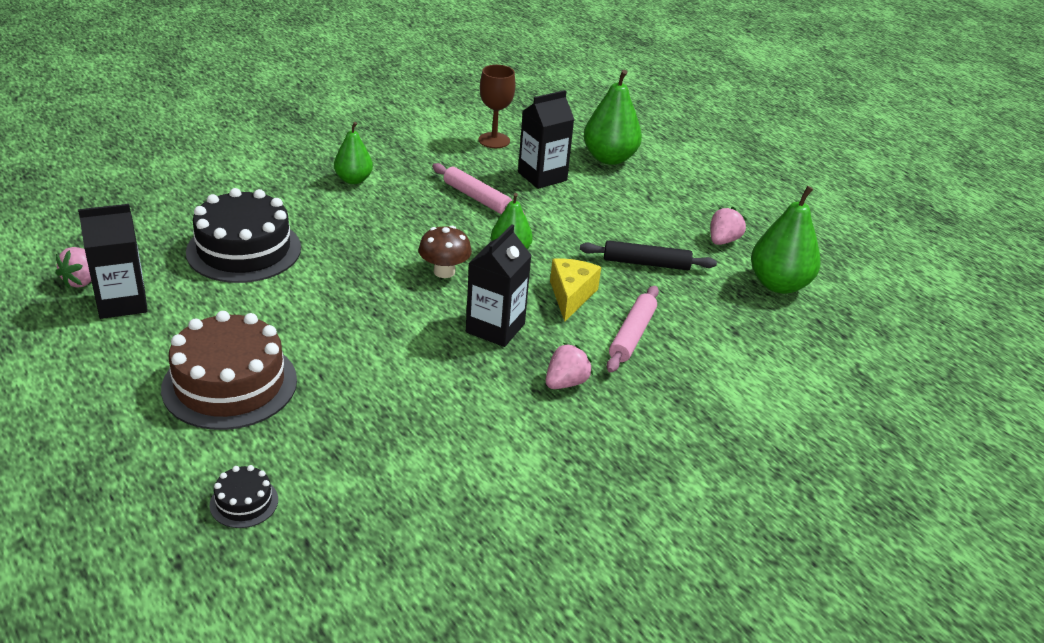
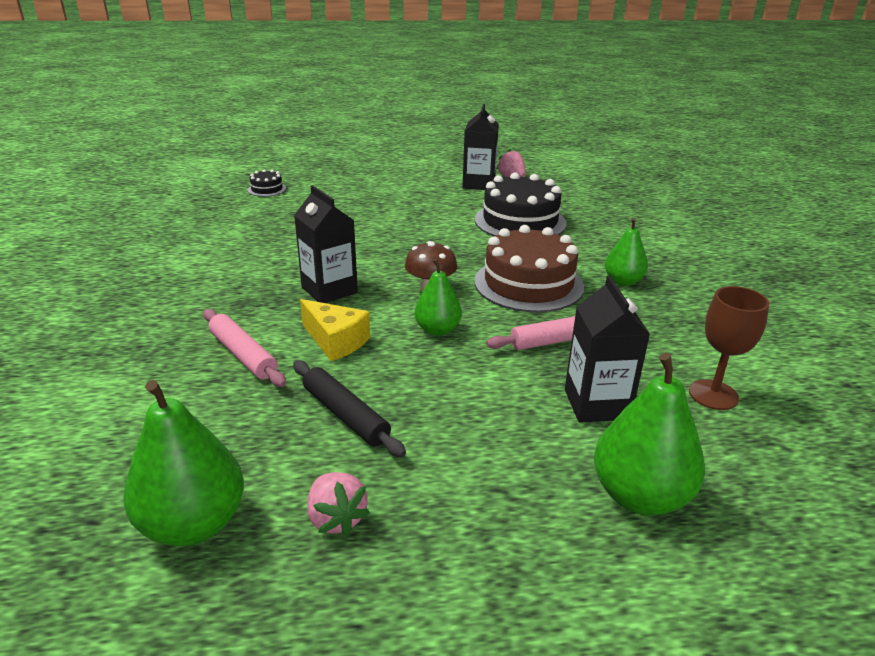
camera: 120 degrees right, 5 degrees down
brown cake [161,311,297,430] -> brown cake moved to [475,225,584,312]
pink strawberry [546,343,593,389] -> none
black rolling pin [580,240,717,270] -> black rolling pin turned 75 degrees counterclockwise [293,360,406,457]

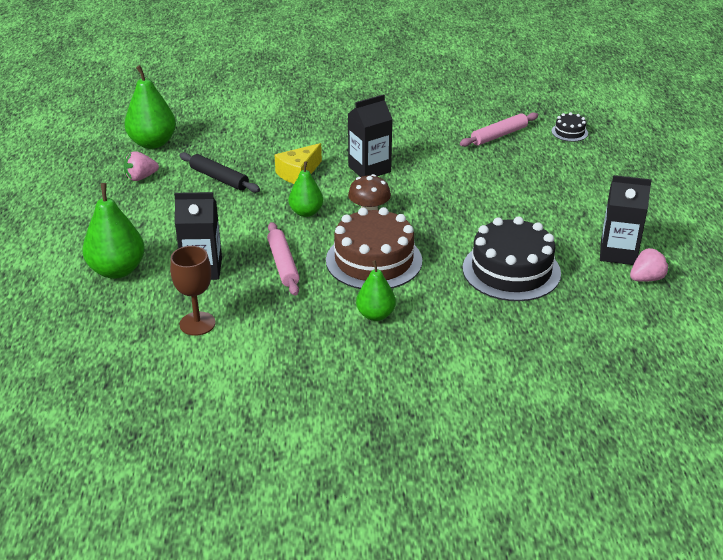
camera: 95 degrees right, 5 degrees up
pink rolling pin [203,309,286,387] -> pink rolling pin moved to [460,112,538,147]
black rolling pin [293,360,406,457] -> black rolling pin turned 75 degrees clockwise [179,152,260,193]

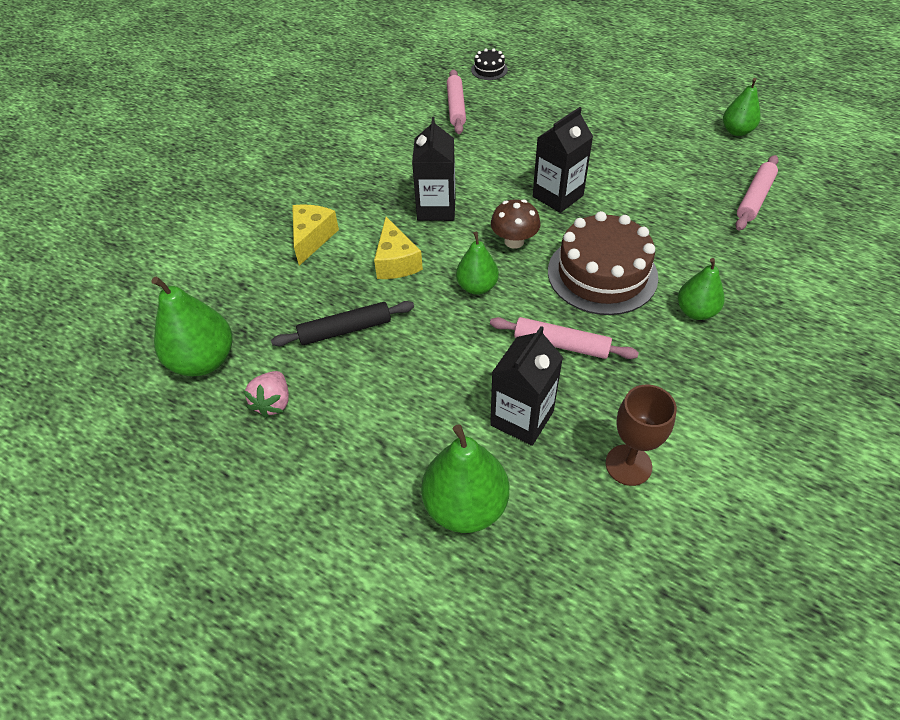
camera: 55 degrees left, 15 degrees up
black cake [463,216,561,301] -> none
black carton [600,175,652,265] -> black carton moved to [533,107,593,213]
pink strawberry [630,247,669,282] -> green pear [723,78,761,136]
none -> yellow cheese [292,205,339,266]
none -> pink rolling pin [735,155,778,231]

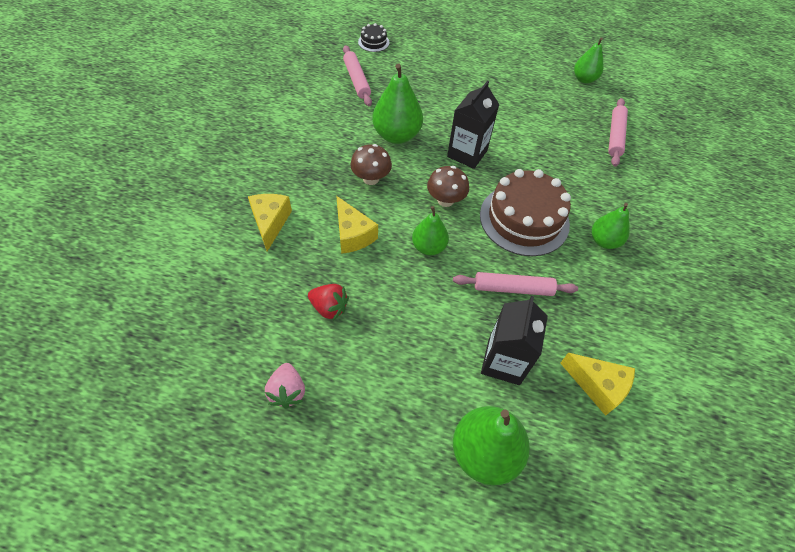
camera: 20 degrees left, 5 degrees up
green pear [151,277,232,376] -> green pear moved to [372,64,423,144]
black rolling pin [271,301,414,346] -> red strawberry [308,284,349,321]
black carton [412,117,455,221] -> brown mushroom [350,144,392,185]
brown goblet [606,385,677,486] -> yellow cheese [560,353,635,416]

